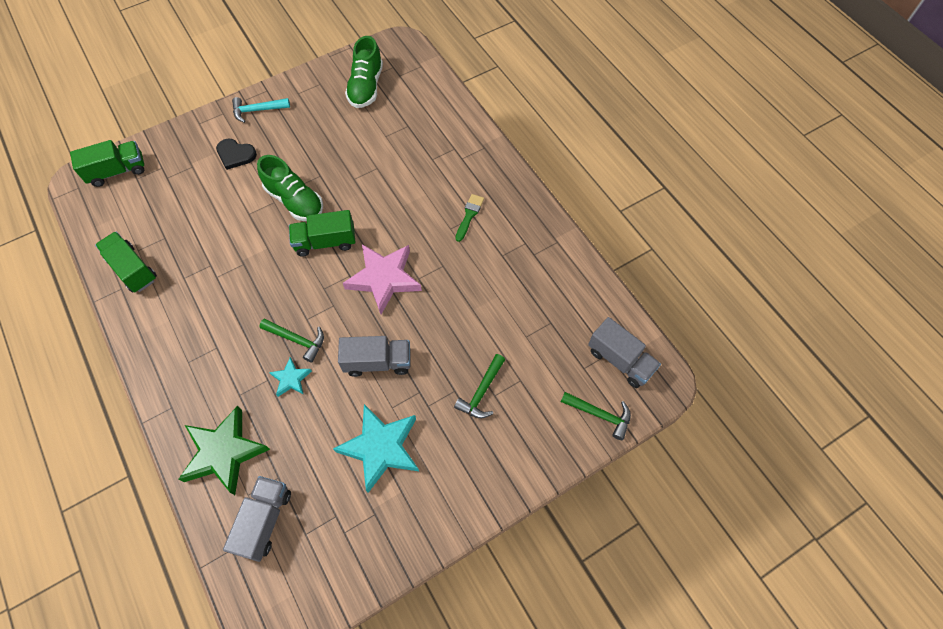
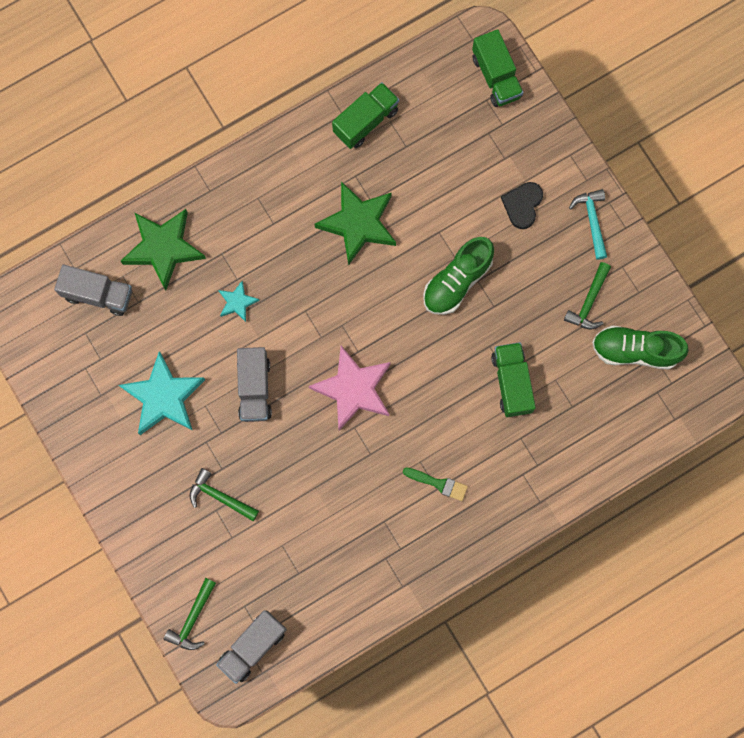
camera: 90 degrees right, 15 degrees up
green hammer [259,319,324,363] -> green hammer moved to [564,262,611,329]
green truck [289,210,356,257] -> green truck moved to [491,342,536,417]
none -> green star [315,181,396,265]

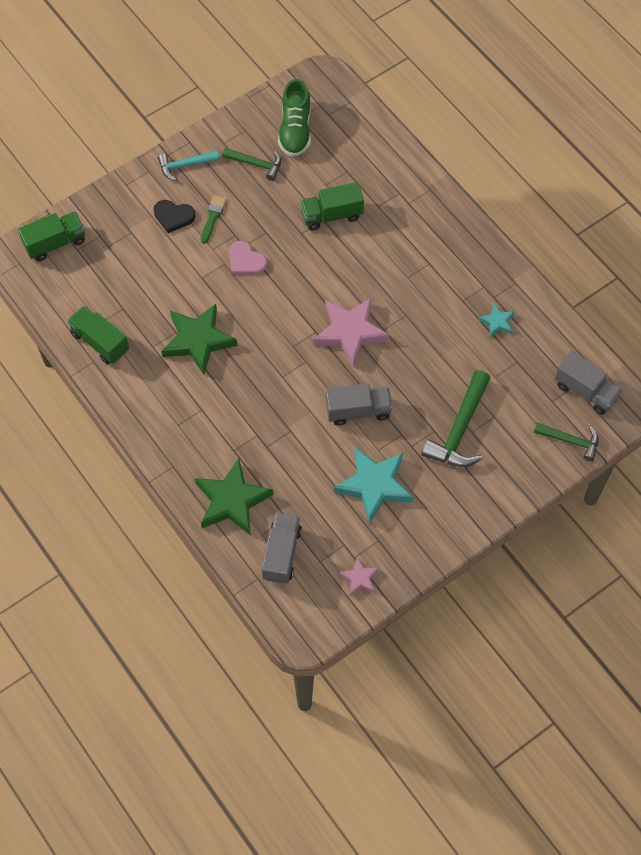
camera: 95 degrees left, 15 degrees down
green hammer [190,468,259,521] -> green hammer [421,370,491,467], size x1.65
turquoise star [218,281,260,322] -> turquoise star moved to [478,303,515,337]
green brush [403,468,468,501] -> green brush moved to [201,195,226,244]
green shoe [423,237,494,315] -> pink heart [229,241,267,274]
none -> pink star [339,557,379,596]

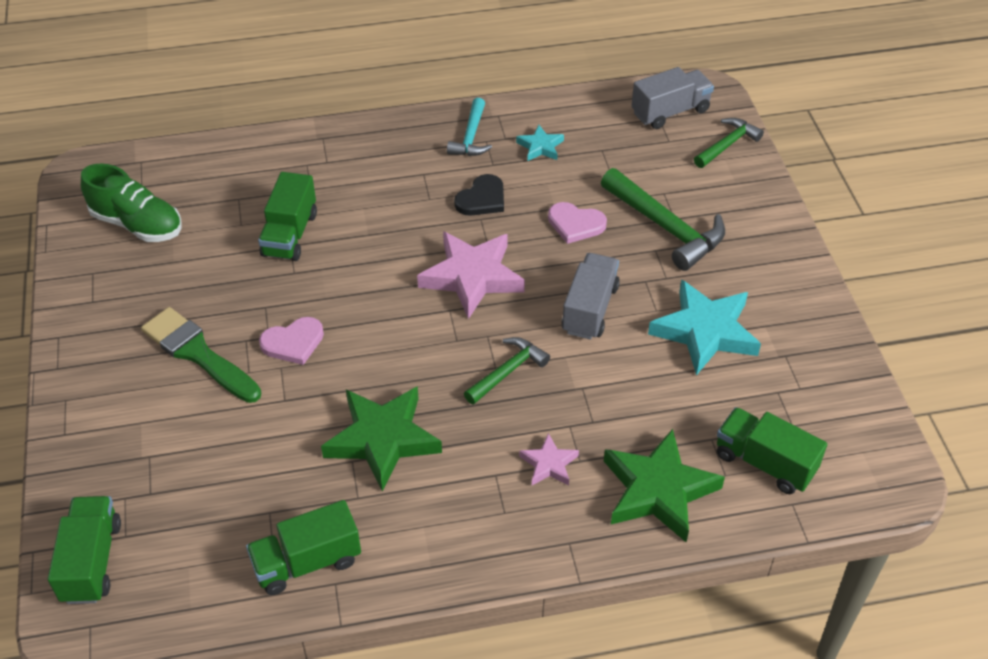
camera: 65 degrees left, 15 degrees down
black heart [153,200,196,233] -> black heart moved to [454,174,504,216]
turquoise hammer [158,151,219,181] -> turquoise hammer moved to [447,98,492,156]
green brush [201,195,226,244] -> green brush [141,307,261,403], size x1.79
green hammer [222,148,281,181] -> green hammer moved to [464,337,550,404]
grey truck [262,513,302,584] -> green truck [717,407,827,494]
pink star [339,557,379,596] -> pink star moved to [519,433,579,485]
none -> pink heart [548,202,607,244]

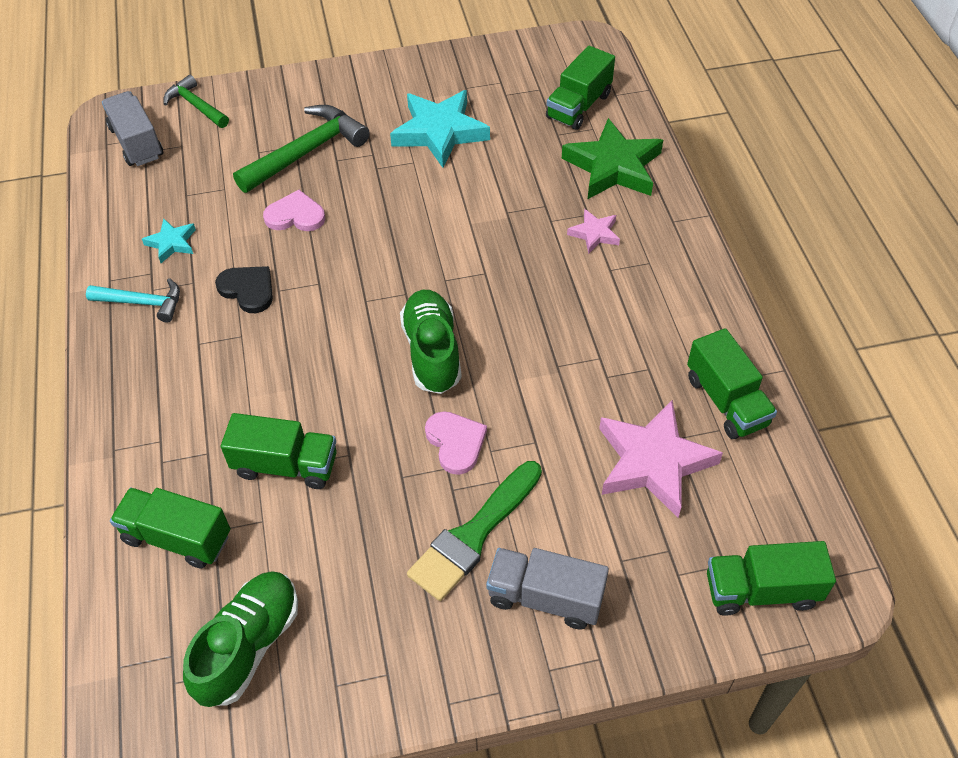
camera: 90 degrees left, 5 degrees up
green star [321,386,442,492] -> none
pink star [417,231,525,319] -> pink star moved to [599,400,723,518]
green hammer [464,337,550,404] -> none
pink heart [548,202,607,244] -> pink heart turned 105 degrees counterclockwise [263,190,325,231]
grey truck [561,253,620,340] -> grey truck moved to [486,548,609,629]
none -> green truck [110,487,230,568]
none -> green shoe [400,290,462,394]

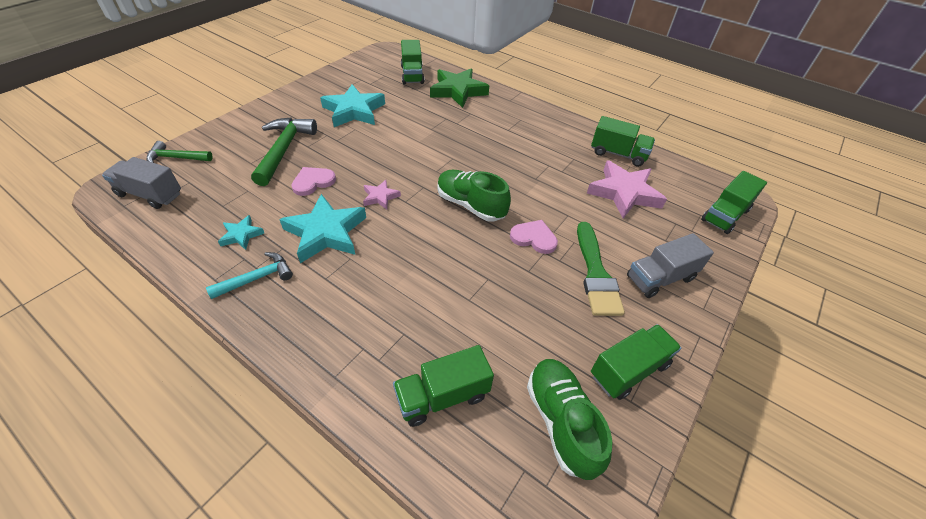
camera: 45 degrees left, 5 degrees down
black heart [215,266,273,313] -> turquoise star [279,194,366,263]
green truck [221,413,337,489] -> green truck moved to [591,324,681,400]
pink star [567,209,620,254] -> pink star moved to [363,180,401,210]

